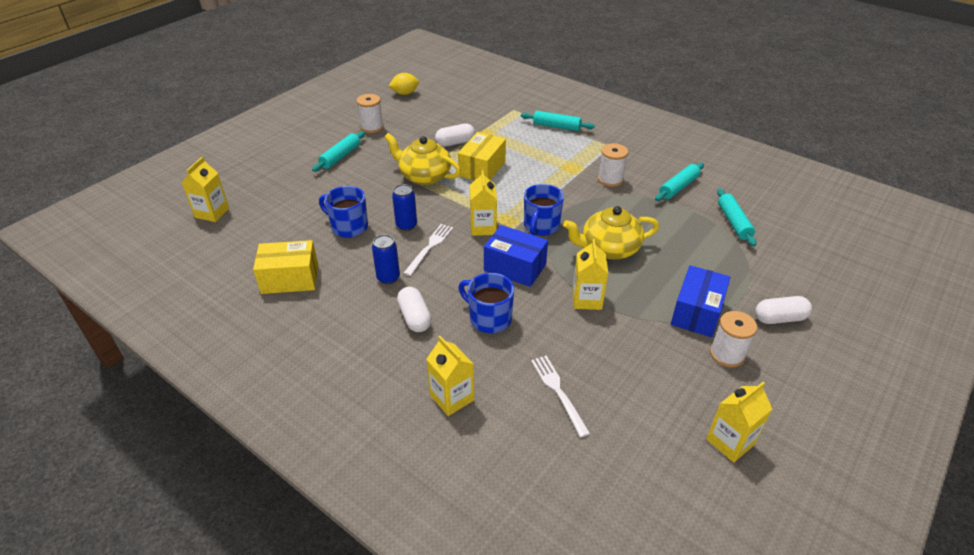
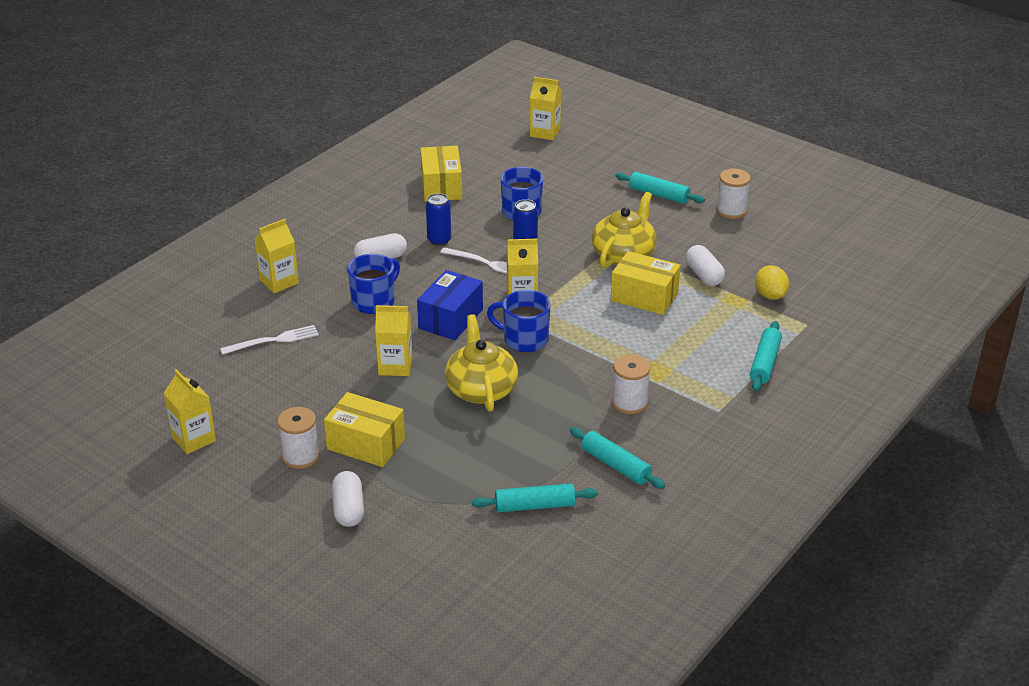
camera: 90 degrees right, 5 degrees down
yellow lemon [389,73,419,95] -> yellow lemon moved to [755,265,789,300]
blue box [671,265,731,337] -> yellow box [324,392,405,467]

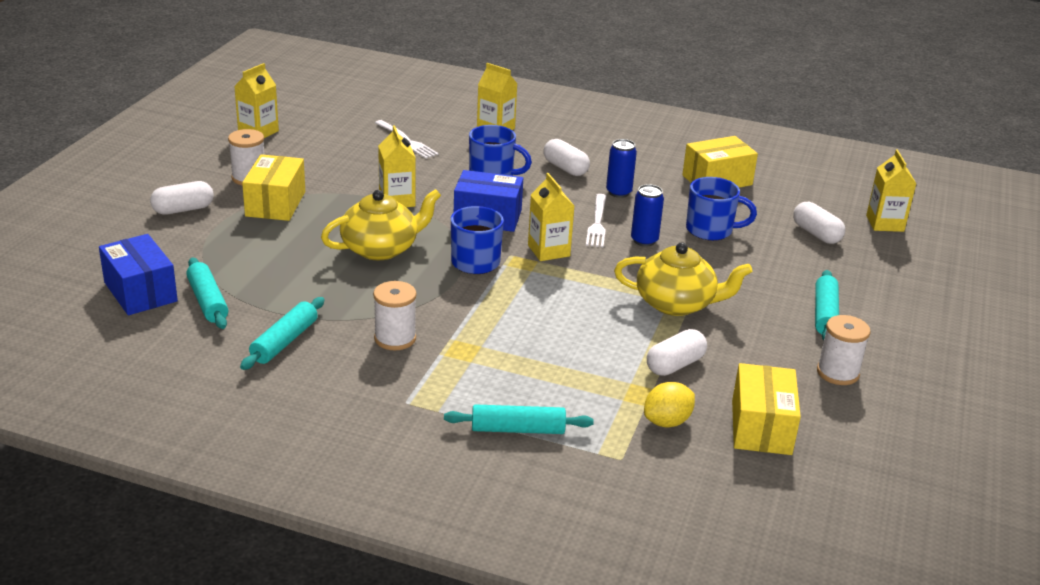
camera: 70 degrees right, 5 degrees down
yellow box [611,251,680,315] -> yellow box moved to [732,363,801,455]
none -> blue box [99,234,178,315]
none -> white capsule [793,202,845,244]

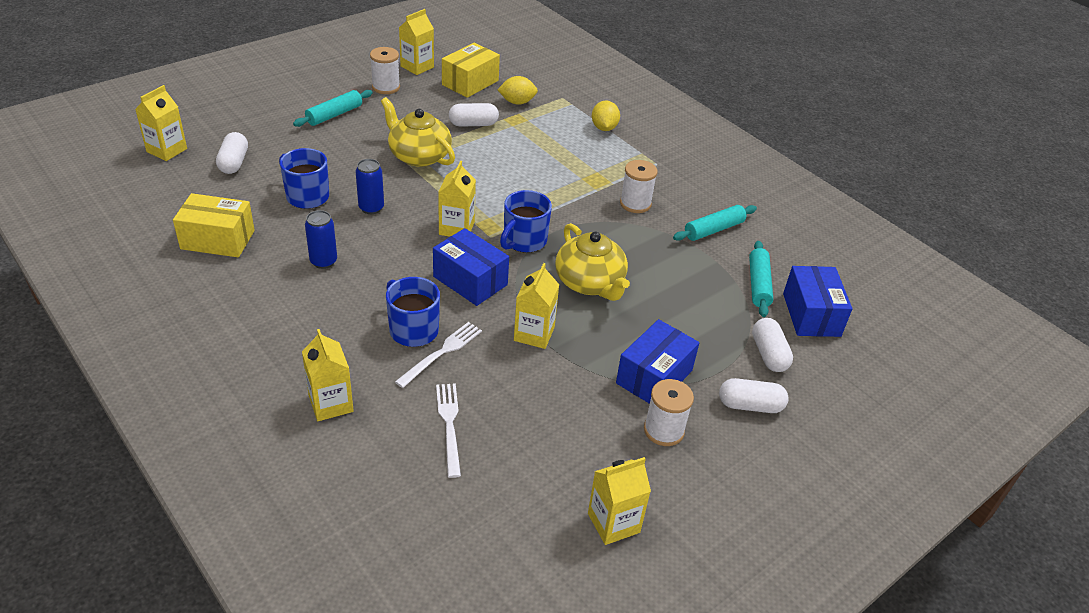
camera: 150 degrees left, 10 degrees up
yellow box [242,154,305,221] -> blue box [616,319,699,404]
yellow teapot [321,189,441,260] -> yellow teapot turned 120 degrees counterclockwise [555,223,630,301]
turquoise rolling pin [444,404,594,434] -> yellow lemon [592,101,620,131]
white capsule [543,139,590,176] -> white capsule moved to [752,318,793,372]
white fork [586,194,606,247] -> white fork moved to [395,322,482,388]
none -> yellow carton [399,9,434,75]

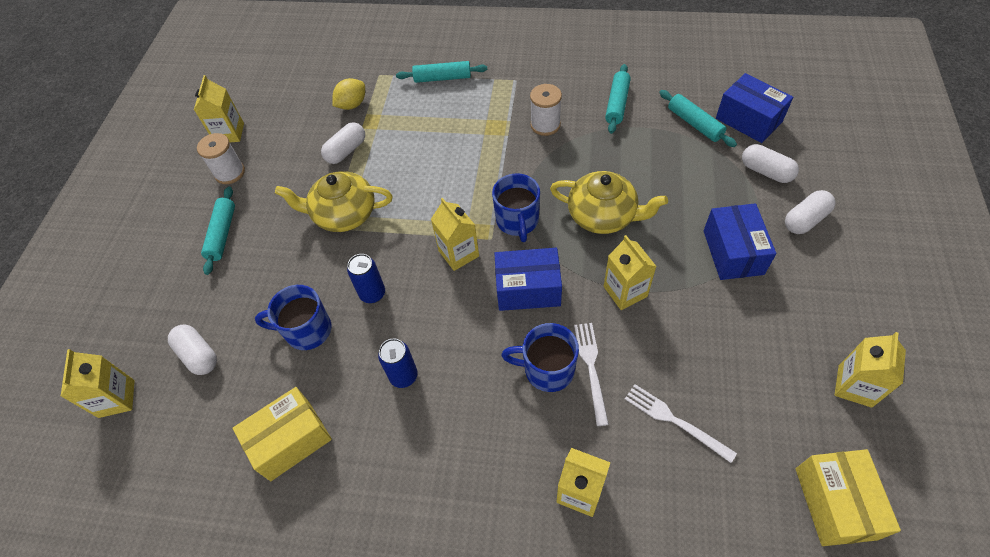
camera: 35 degrees left, 15 degrees up
yellow box [442,43,500,98] -> yellow box moved to [796,449,901,546]
yellow lemon [592,101,620,131] -> turquoise rolling pin [396,61,487,83]
white spool [644,379,694,446] -> none

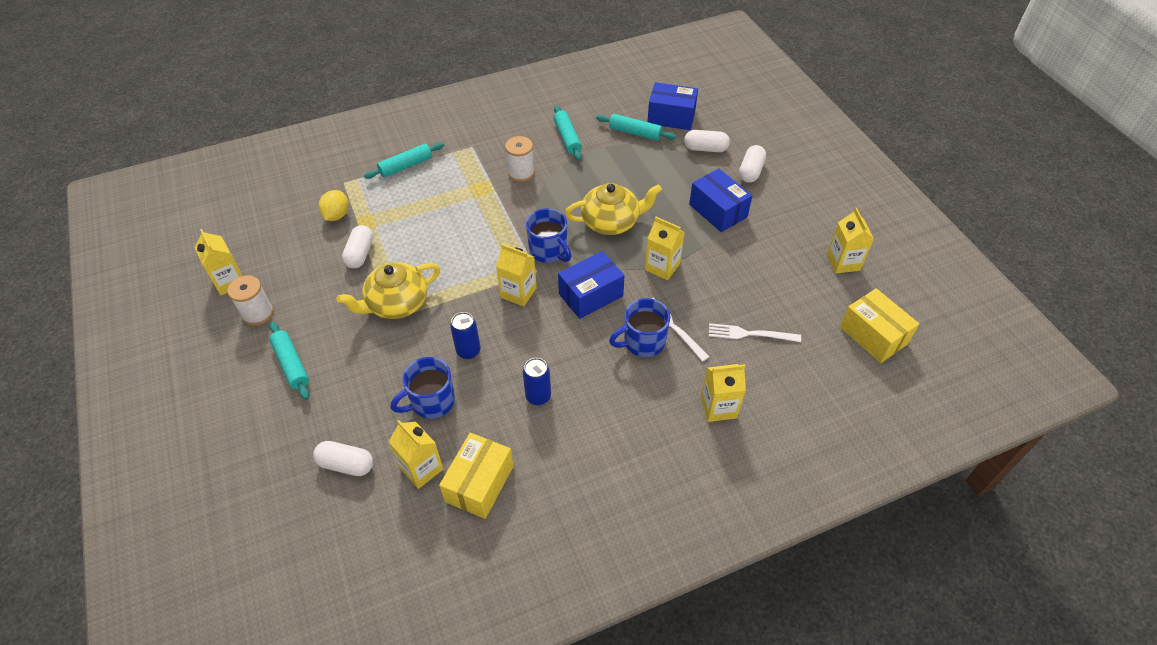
camera: 35 degrees left, 5 degrees down
yellow carton [60,349,135,418] -> yellow carton moved to [389,420,443,489]

